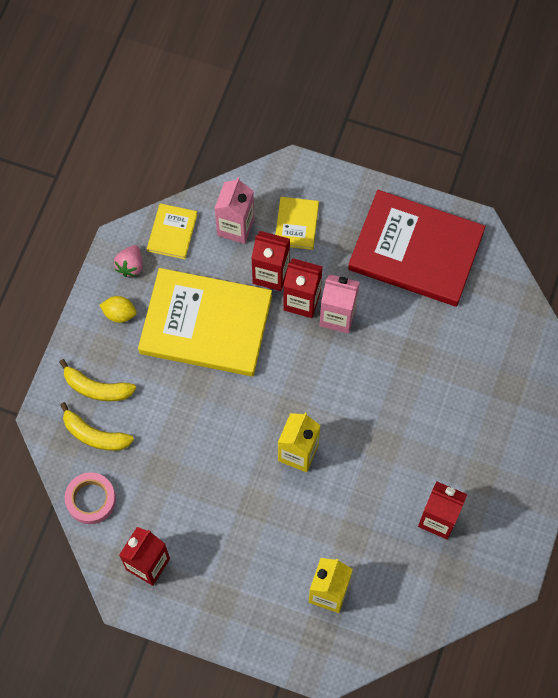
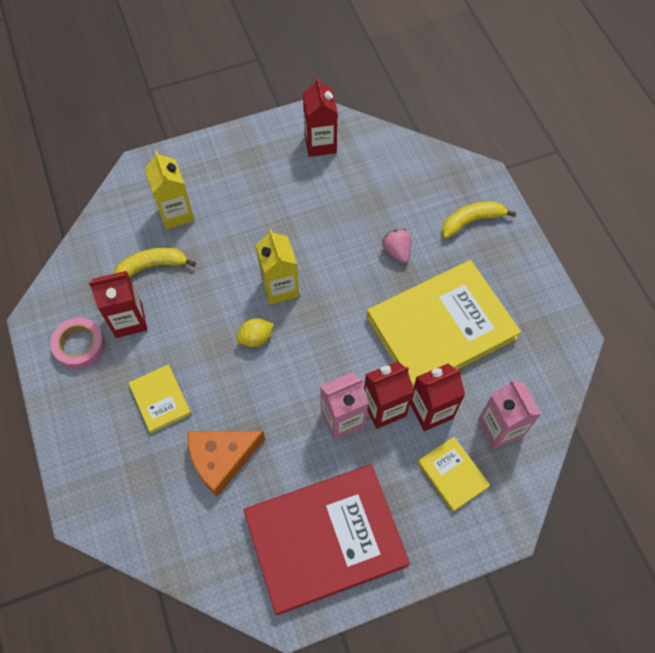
camera: 140 degrees right, 5 degrees down
yellow banana [60,402,134,451] -> yellow banana moved to [114,248,196,277]
pink tape [65,472,116,524] -> pink tape moved to [50,318,105,369]
yellow lemon [99,296,137,323] -> yellow lemon moved to [236,318,274,347]
pink strawberry [114,245,143,277] -> pink strawberry moved to [382,229,411,263]
yellow book [147,203,198,259] -> yellow book moved to [128,365,191,433]
none -> orange cheese [187,431,265,497]

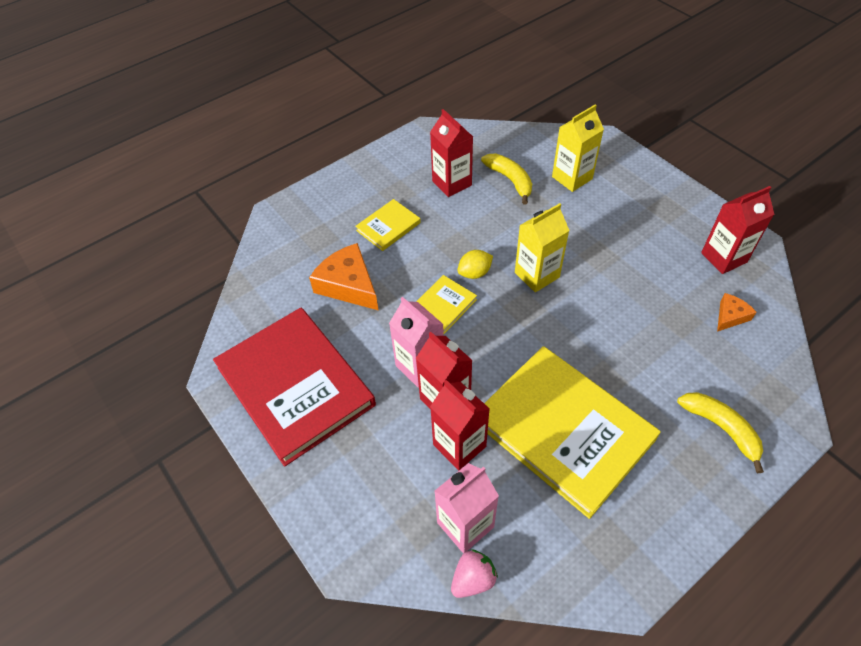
camera: 75 degrees right, 10 degrees down
pink tape [50,318,105,369] -> none
yellow lemon [236,318,274,347] -> yellow lemon turned 75 degrees counterclockwise [457,250,493,279]
pink strawberry [382,229,411,263] -> pink strawberry moved to [451,549,498,598]
yellow book [417,437,490,512] -> yellow book moved to [416,275,477,334]
none -> orange cheese [717,293,756,332]

